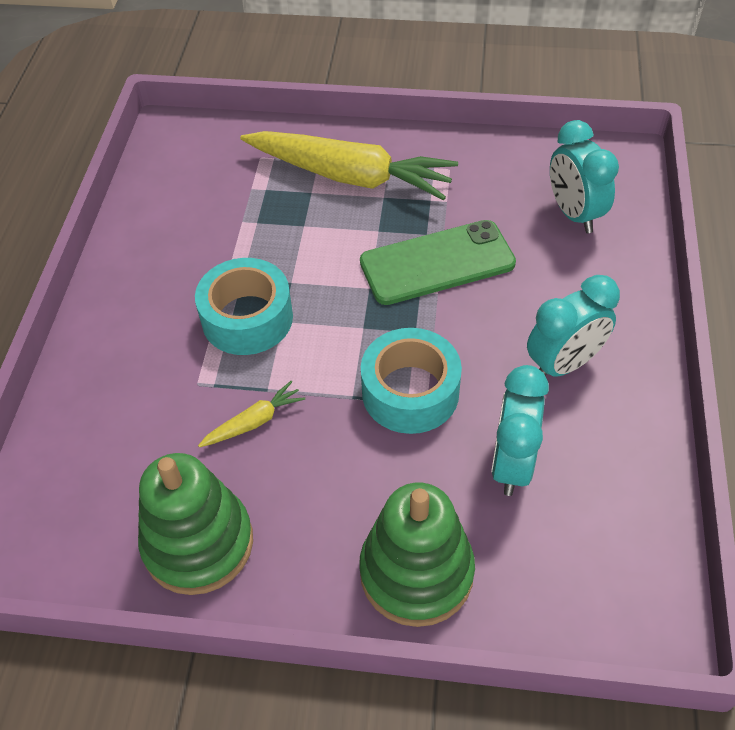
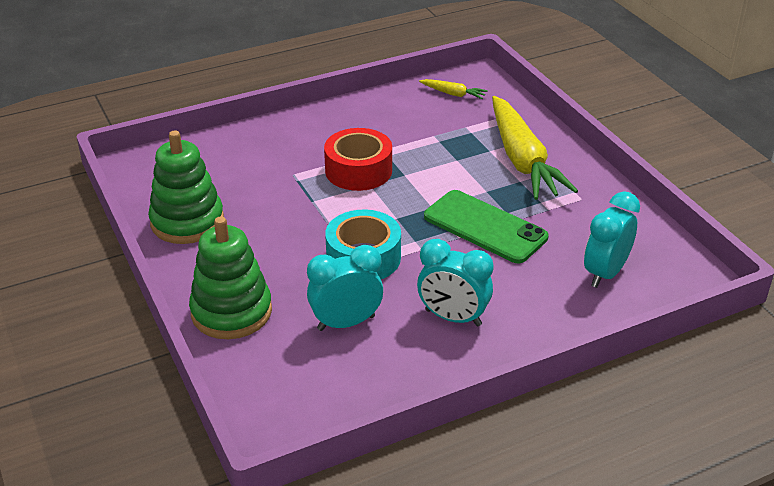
camera: 55 degrees right, 15 degrees down
turquoise tape [195,258,293,355] -> red tape [324,128,392,191]
yellow carrot [198,381,305,447] -> yellow carrot moved to [419,79,488,99]

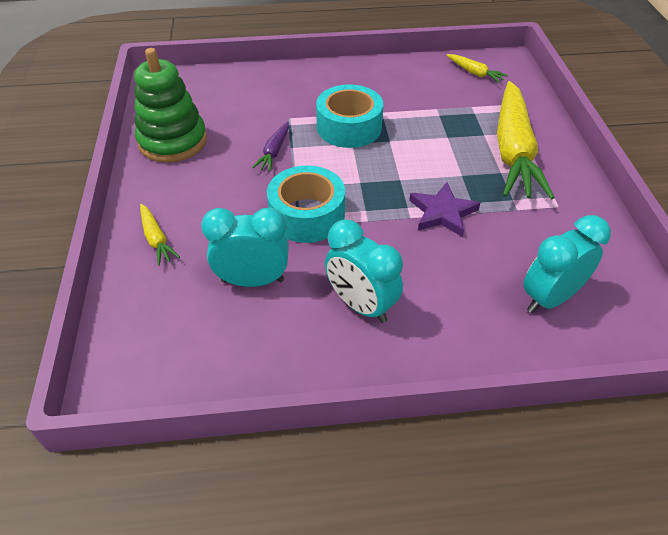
camera: 20 degrees right, 10 degrees up
green stacking toy [189,217,272,339] -> yellow carrot [140,204,180,266]
red tape [324,128,392,191] -> turquoise tape [316,85,383,148]
green phone [424,190,549,263] -> purple star [409,182,480,237]
none -> purple carrot [252,122,289,171]

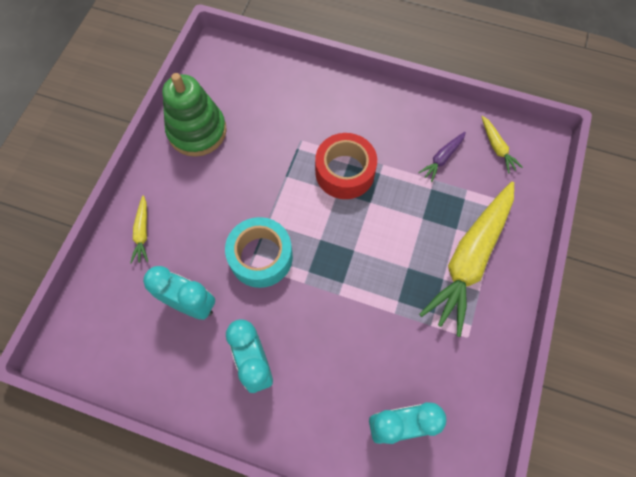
camera: 25 degrees right, 20 degrees up
purple carrot [252,122,289,171] -> purple carrot moved to [418,132,466,182]
turquoise tape [316,85,383,148] -> red tape [315,133,377,199]
purple star [409,182,480,237] -> none

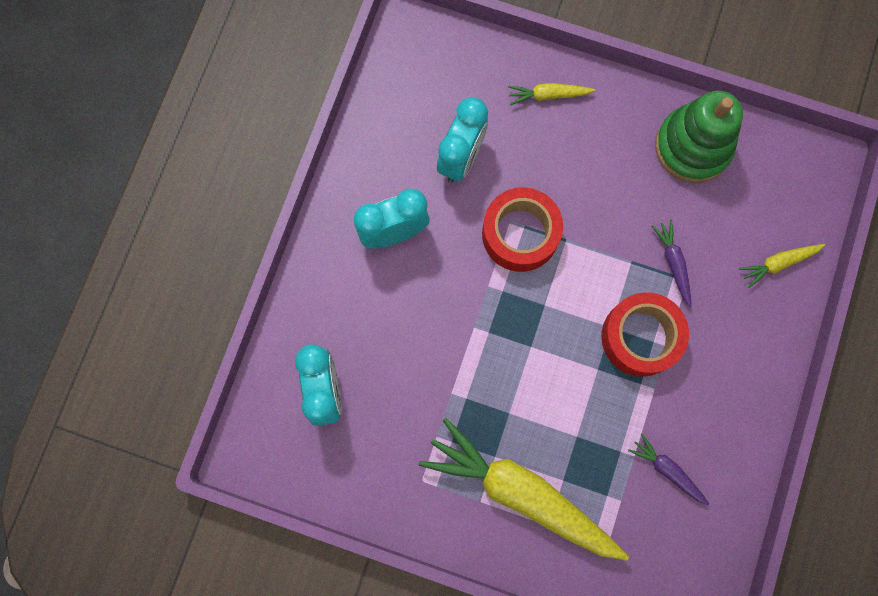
camera: 90 degrees right, 10 degrees up
turquoise tape [225,217,293,288] -> red tape [482,187,563,272]
yellow carrot [482,116,523,173] -> yellow carrot moved to [739,244,825,288]
none -> purple carrot [652,220,692,307]

